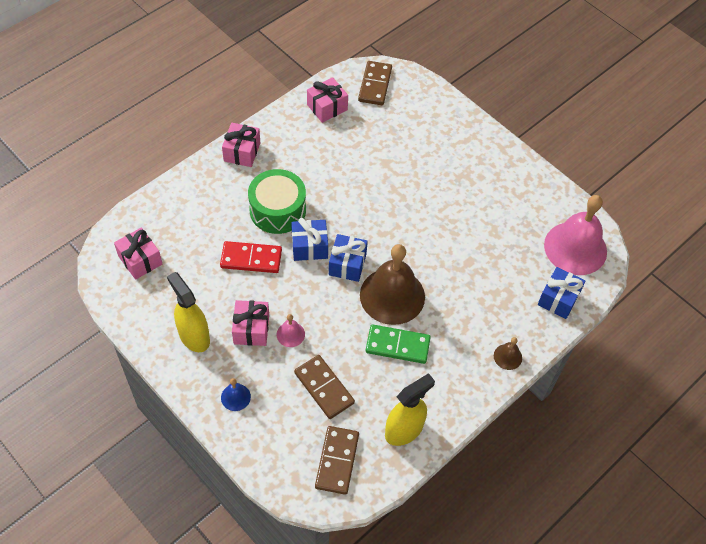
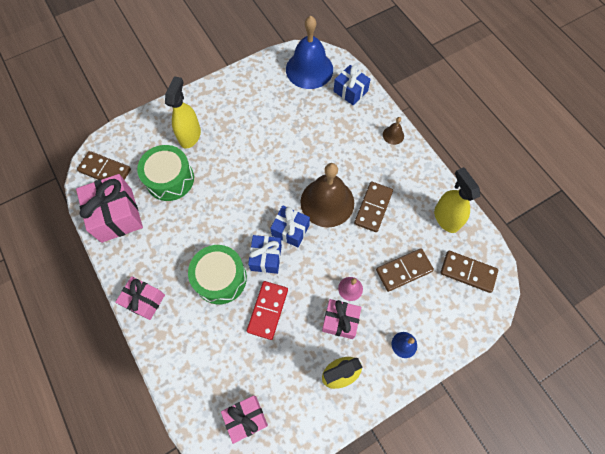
camera: 75 degrees left, 10 degrees up
pink gift [307,77,348,123] -> pink gift [76,174,143,243], size x1.60
green domino [366,324,431,364] -> brown domino [354,182,393,232]
pink bell [544,195,607,275] -> blue bell [286,16,333,89]
none -> green drum [137,145,194,201]
none -> yellow spray bottle [165,76,201,149]

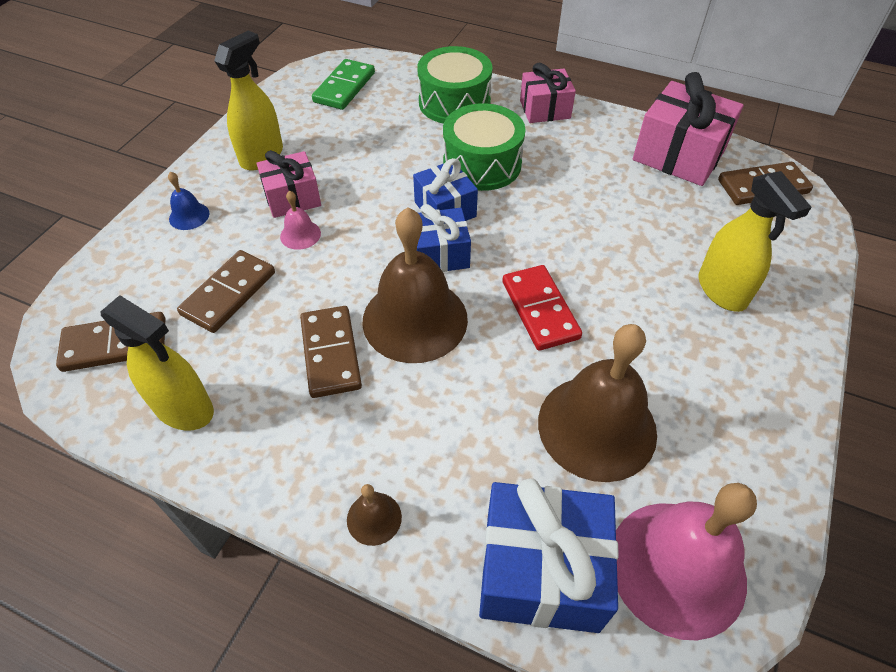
camera: 145 degrees right, 15 degrees down
green drum [137,145,194,201] -> green drum moved to [417,46,493,124]
pink gift [221,396,268,444] -> green domino [312,59,375,110]
red domino [247,281,288,340] -> red domino moved to [502,265,582,351]
blue bell [286,16,333,89] -> pink bell [616,483,757,640]
blue gift [334,65,371,106] -> blue gift [479,478,619,633], size x1.60
none -> brown bell [538,324,657,482]

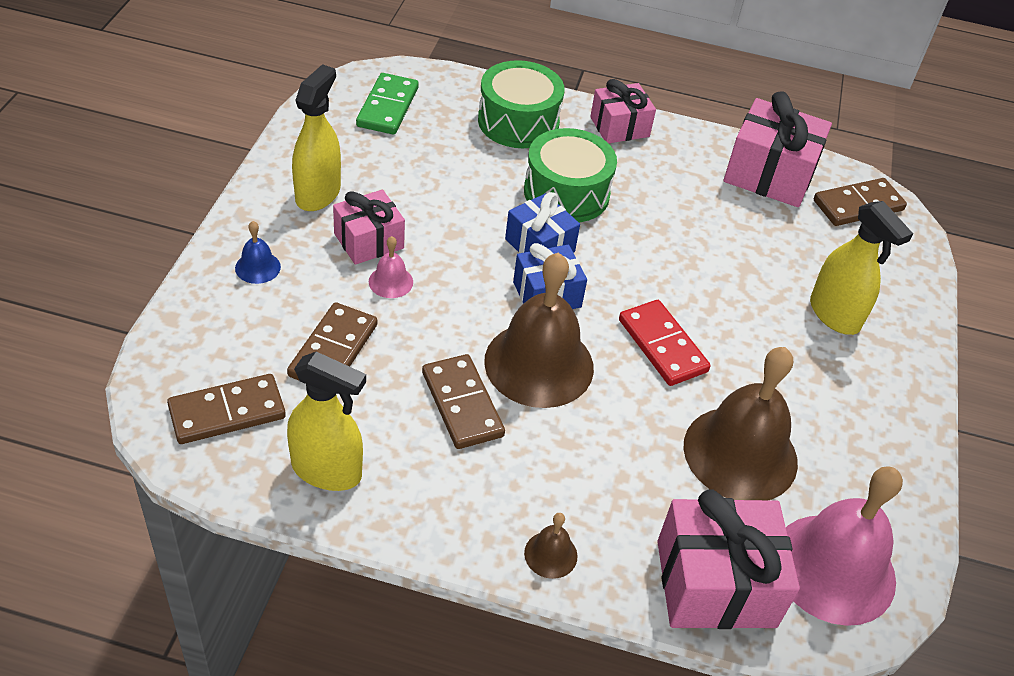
camera: 15 degrees left, 5 degrees down
blue gift [479,478,619,633] -> pink gift [657,489,800,629]

